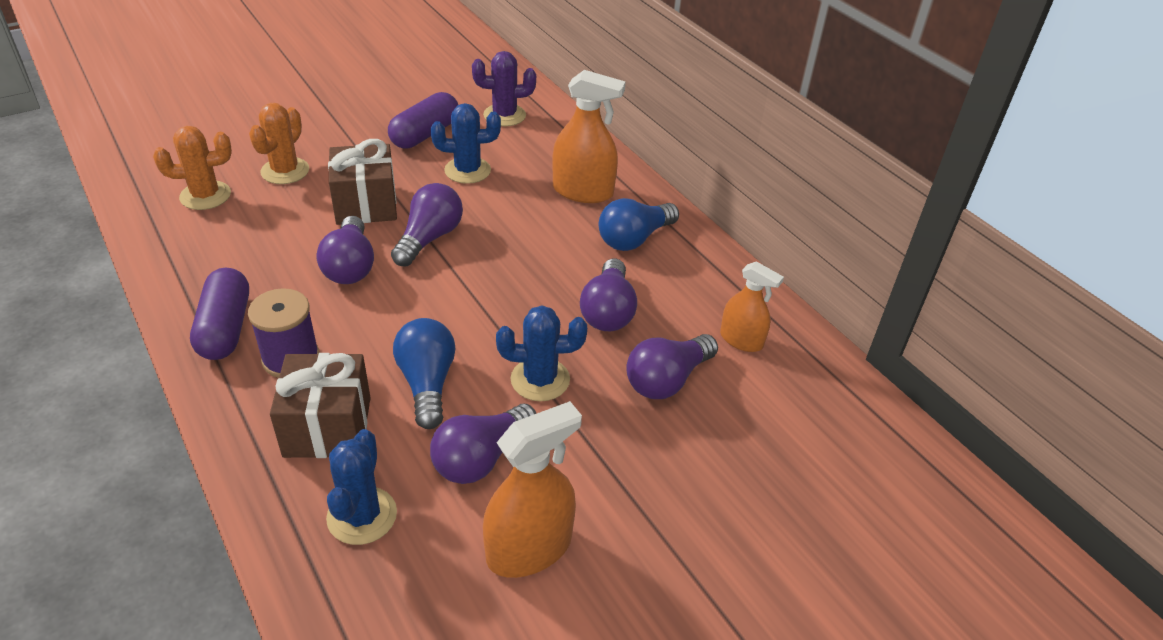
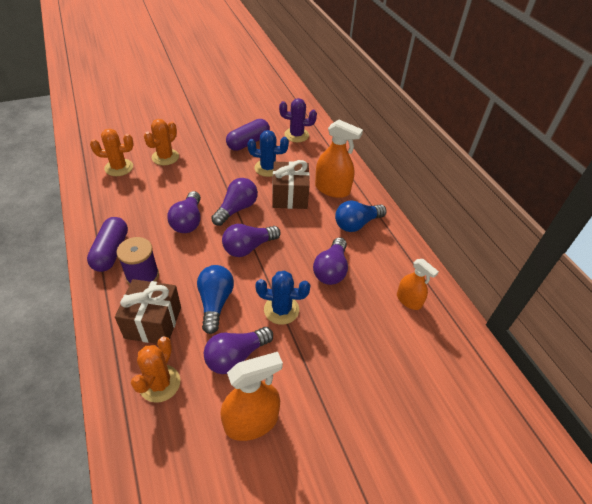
camera: 10 degrees right, 5 degrees up
blue cactus [326,429,397,545] -> orange cactus [131,337,180,403]
brown gift [328,139,397,225] -> brown gift moved to [272,160,310,209]
purple light bulb [626,334,718,399] -> purple light bulb moved to [222,224,281,257]

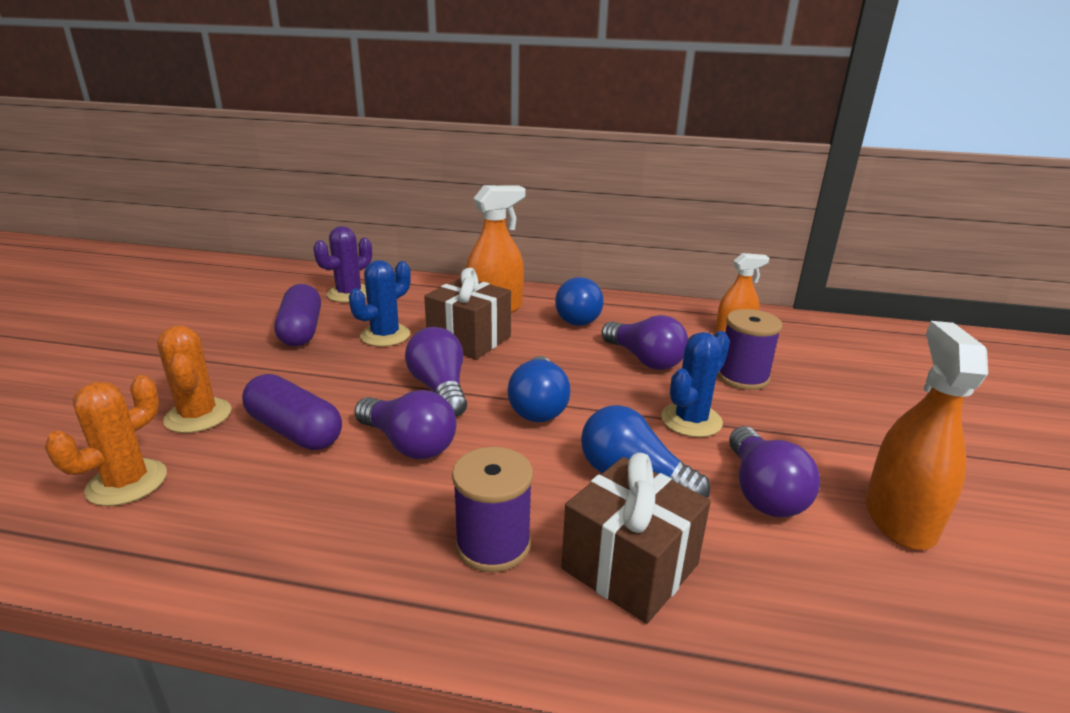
camera: 55 degrees left, 20 degrees down
purple capsule [87,217,128,272] -> purple capsule moved to [242,374,342,450]
orange cactus [131,337,180,403] -> none
purple light bulb [222,224,281,257] -> blue light bulb [508,356,570,422]
none -> purple spool [717,309,782,390]

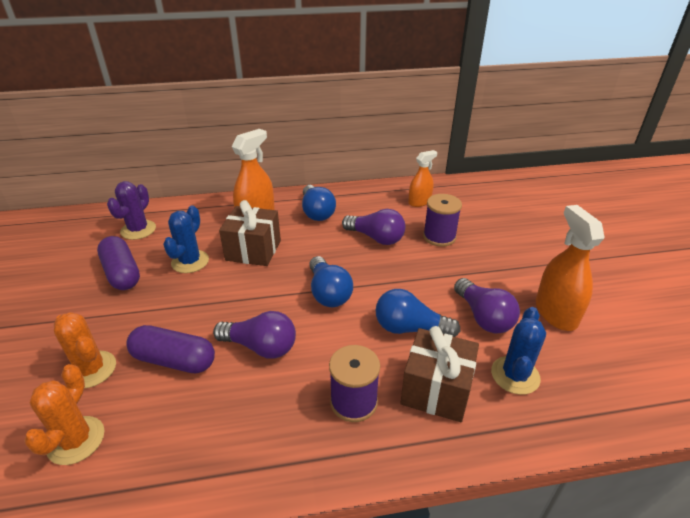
camera: 20 degrees left, 10 degrees up
purple light bulb [405,327,467,417] -> none
blue cactus [661,331,730,437] -> blue cactus moved to [491,307,546,395]

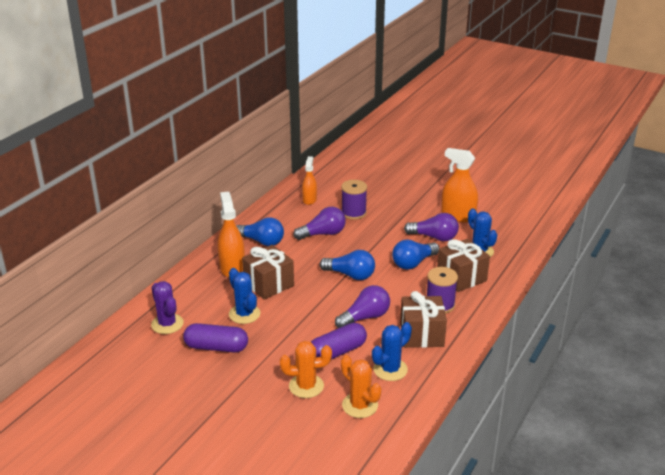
camera: 50 degrees left, 5 degrees down
none -> blue cactus [372,322,412,381]
none -> brown gift [400,291,447,348]

